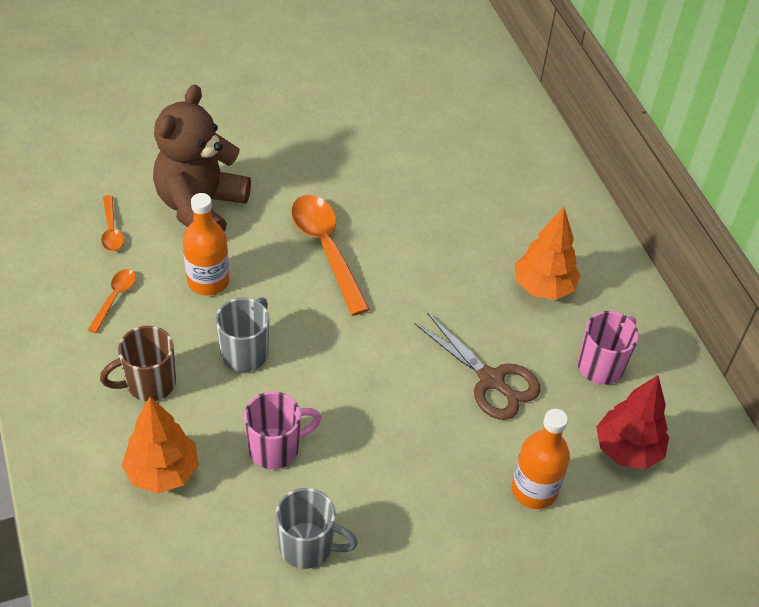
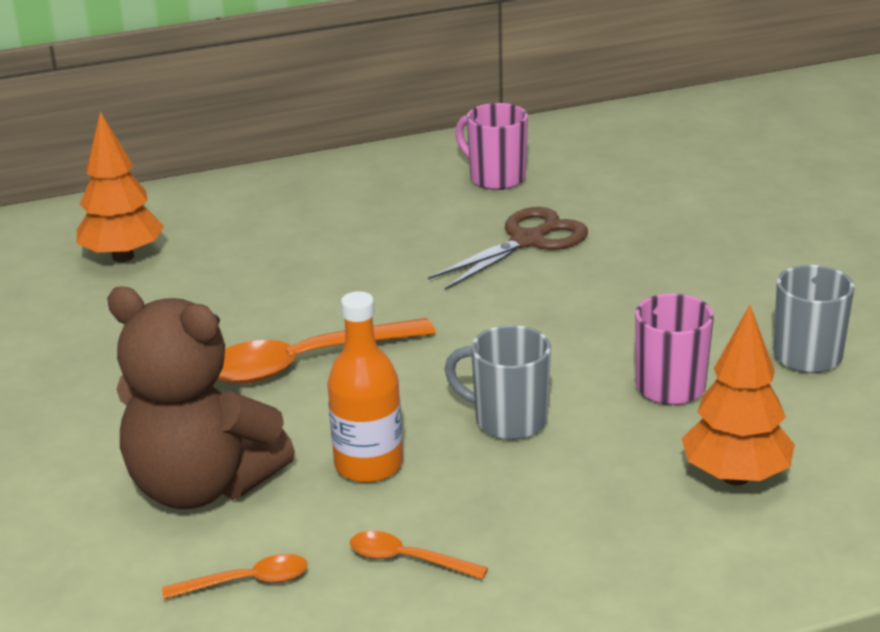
camera: 85 degrees left, 20 degrees down
brown mug [100,326,176,401] -> none
orange bottle [511,409,570,509] -> none
orange tree [515,207,580,300] -> orange tree moved to [77,111,164,262]
red tree [596,375,669,469] -> none

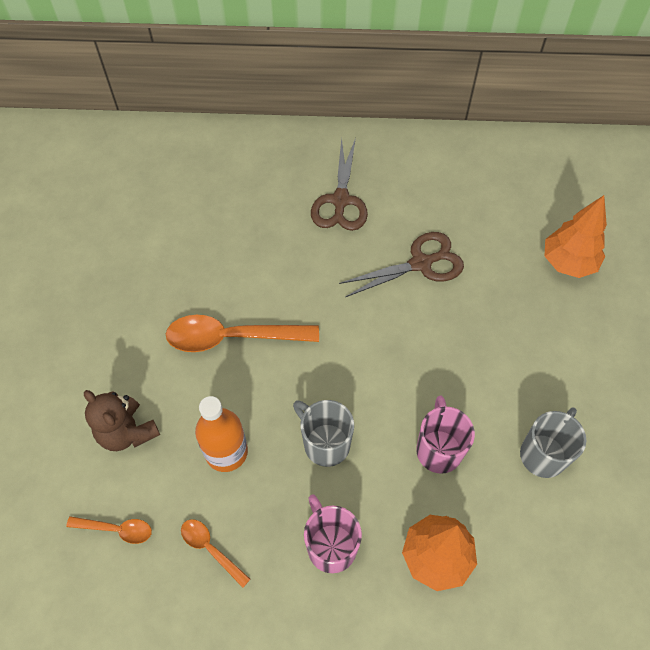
camera: 20 degrees right, 30 degrees up
orange tree [77,111,164,262] -> orange tree moved to [545,195,607,278]
brown teddy bear [107,287,295,509] -> brown teddy bear [84,390,160,451], size x0.60
pink mug [455,103,528,190] -> pink mug moved to [304,494,362,573]
none -> brown scissors [311,137,368,231]

